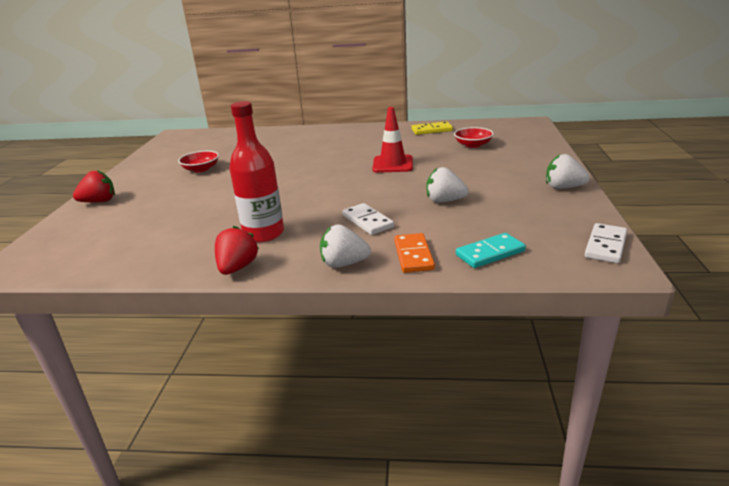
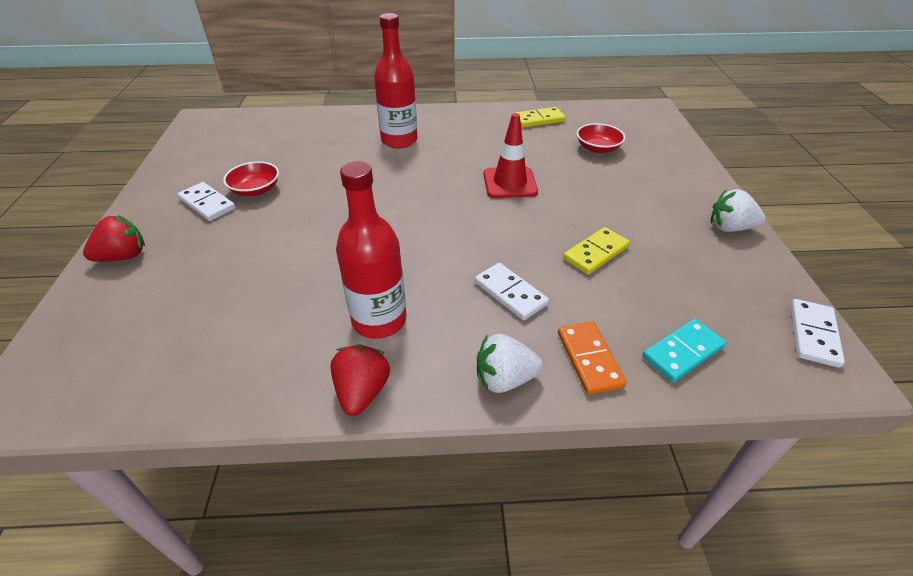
camera: 10 degrees left, 15 degrees up
white strawberry [426,167,469,203] -> yellow domino [563,227,630,275]
none -> white domino [178,182,235,221]
none -> red bottle [374,13,417,149]

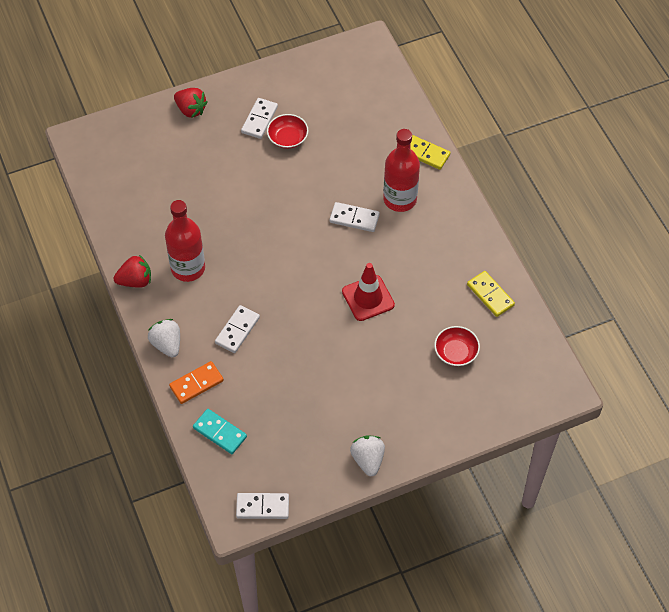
camera: 70 degrees right, 15 degrees up
yellow domino [563,227,630,275] -> yellow domino moved to [410,135,450,170]
none -> white domino [330,202,380,232]

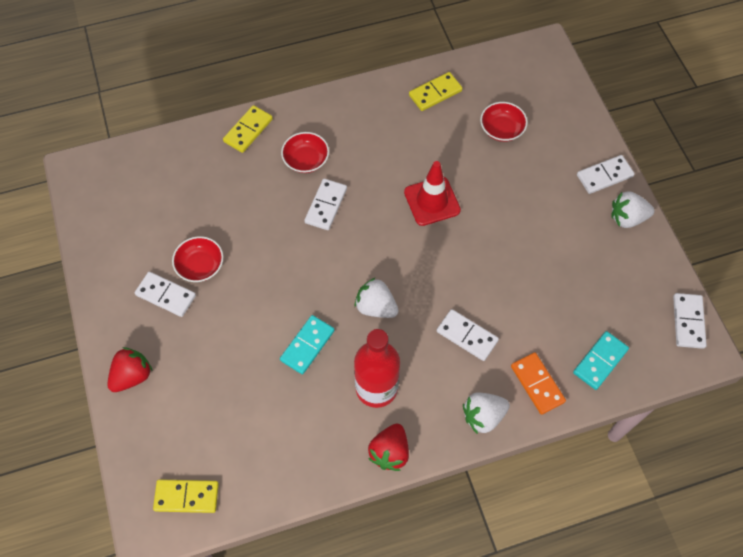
camera: 85 degrees left, 5 degrees up
red strawberry [114,255,151,288] -> red strawberry turned 150 degrees counterclockwise [368,424,409,471]
red bottle [383,129,420,212] -> red bowl [281,132,329,173]
none -> yellow domino [153,479,219,513]
none -> turquoise domino [280,315,335,374]
none -> white strawberry [355,277,399,318]
none -> white domino [577,155,635,194]

